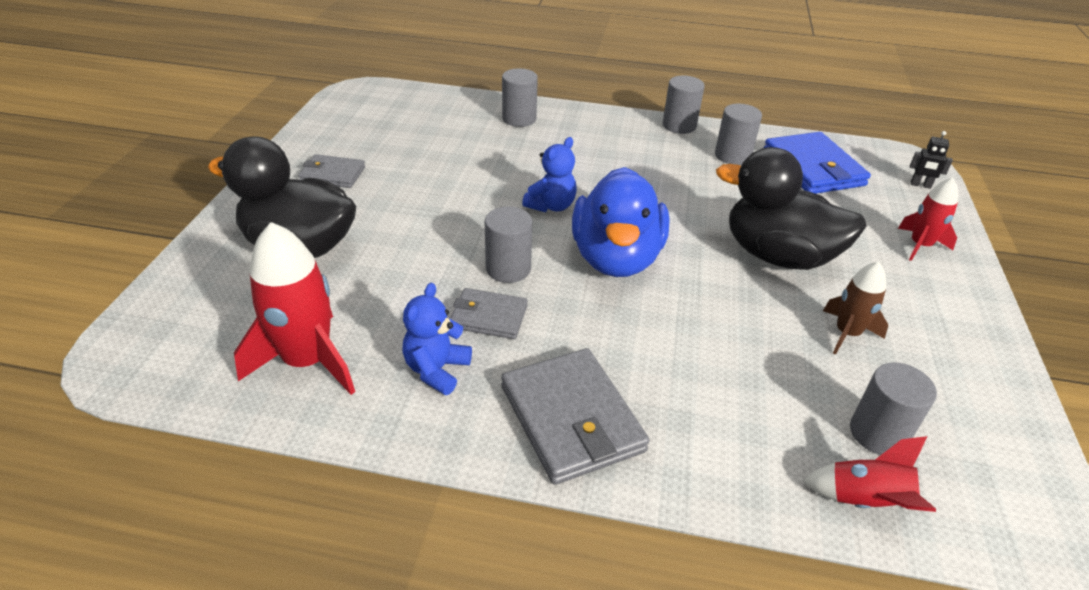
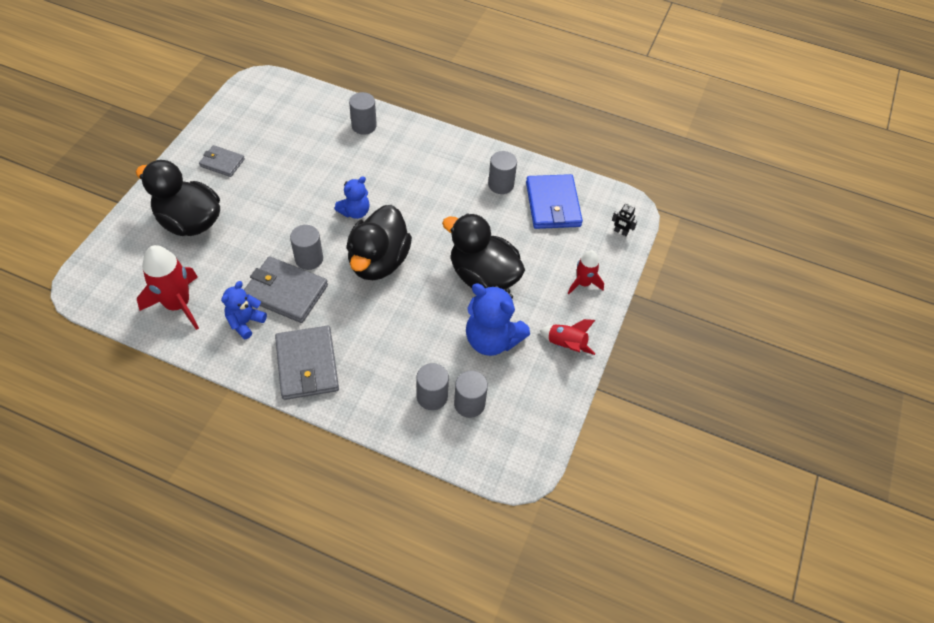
camera: 10 degrees right, 15 degrees up
grey wallet [450,288,528,339] -> grey wallet [244,256,328,323], size x1.71
blue duck [572,167,670,277] -> black duck [347,205,412,280]
grey cylinder [663,75,705,134] -> grey cylinder moved to [416,363,449,410]
red rocket [803,436,936,512] -> red rocket moved to [539,319,595,355]
brown rocket [823,261,888,355] -> blue teddy bear [466,284,530,356]

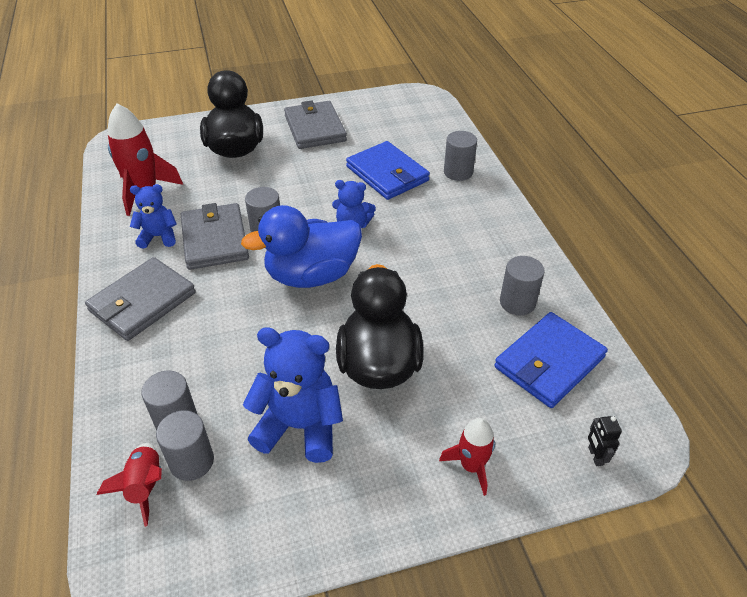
camera: 55 degrees right, 10 degrees down
grey wallet [199,145,245,177] -> grey wallet [284,100,347,149], size x1.71
black duck [347,205,412,280] -> blue duck [241,205,362,288]
blue teddy bear [466,284,530,356] -> blue teddy bear turned 105 degrees clockwise [243,327,343,463]
red rocket [539,319,595,355] -> red rocket moved to [97,443,162,527]
none -> blue wallet [346,141,430,200]

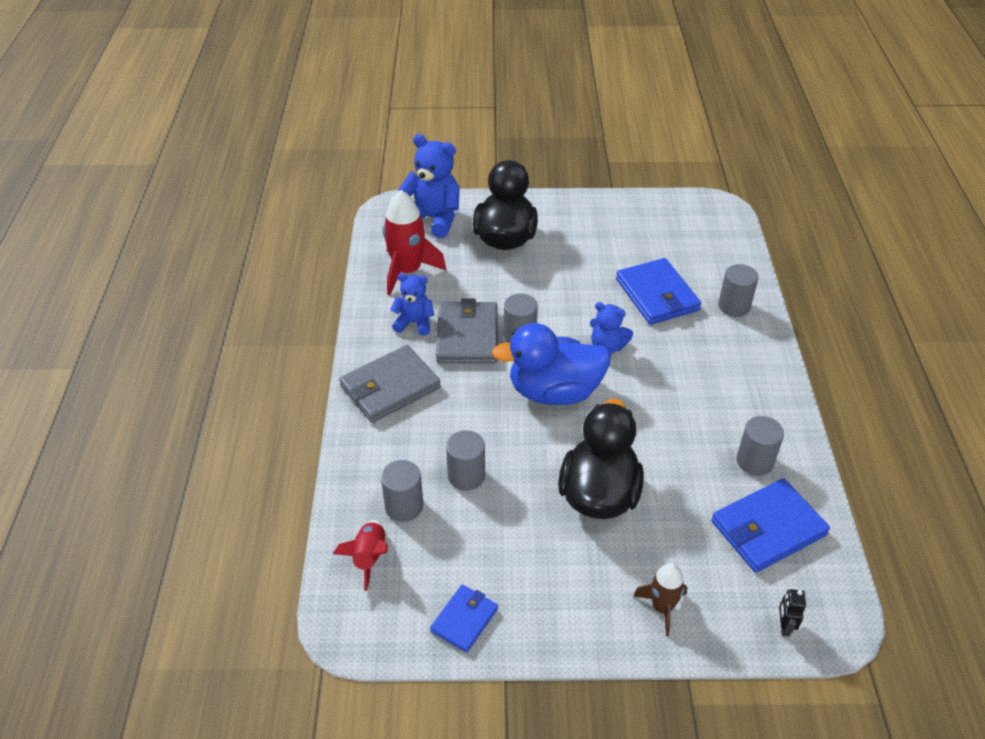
camera: 15 degrees right, 0 degrees up
grey cylinder [156,410,214,481] -> grey cylinder moved to [446,430,485,491]
blue teddy bear [243,327,343,463] -> blue teddy bear moved to [398,134,460,238]
grey wallet [284,100,347,149] -> none
red rocket [439,418,495,496] -> brown rocket [633,563,687,636]
none -> blue wallet [430,585,498,653]

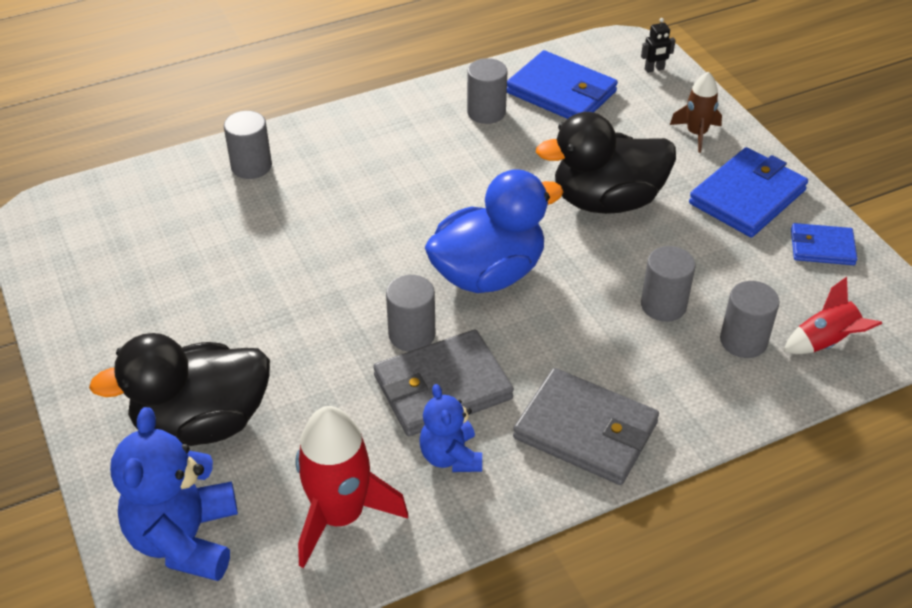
camera: 115 degrees left, 0 degrees up
blue duck [492,323,611,405] -> blue duck turned 90 degrees counterclockwise [425,169,563,293]
blue teddy bear [590,302,633,354] -> none
blue wallet [616,258,701,325] -> blue wallet moved to [689,147,808,237]

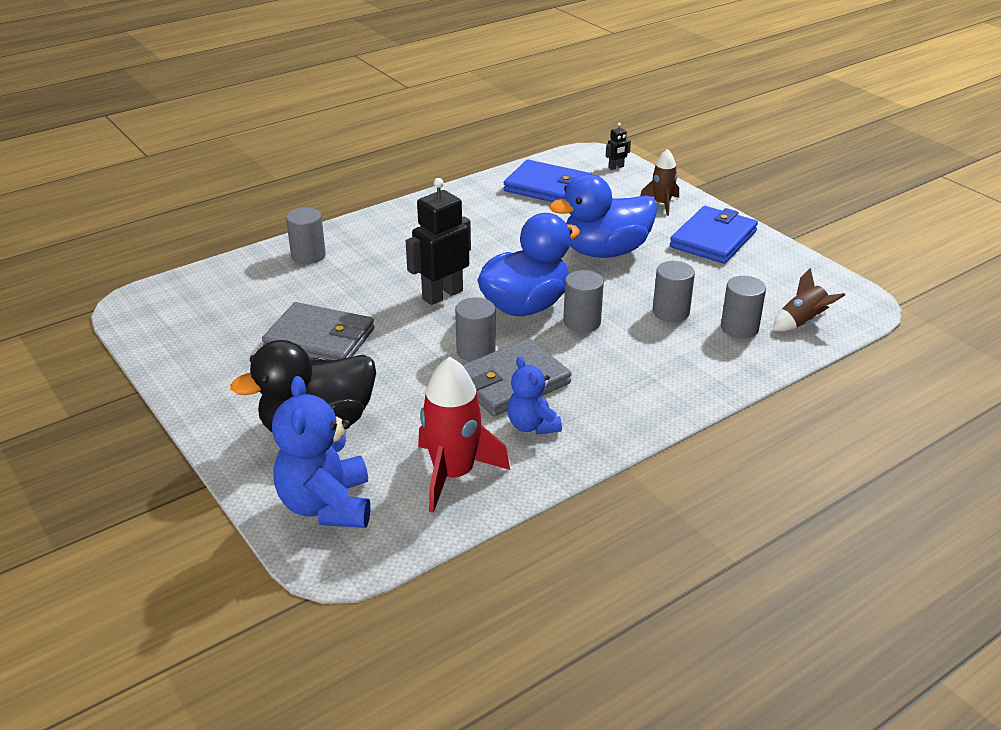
camera: 10 degrees left, 10 degrees down
grey cylinder [467,58,507,124] -> grey cylinder moved to [563,270,604,332]
grey wallet [513,368,659,485] -> grey wallet moved to [262,302,374,360]
black duck [536,112,676,214] -> blue duck [550,174,658,258]
red rocket [784,277,882,354] -> brown rocket [773,268,845,331]
blue wallet [791,223,857,265] -> none
none -> black robot [406,178,471,305]

